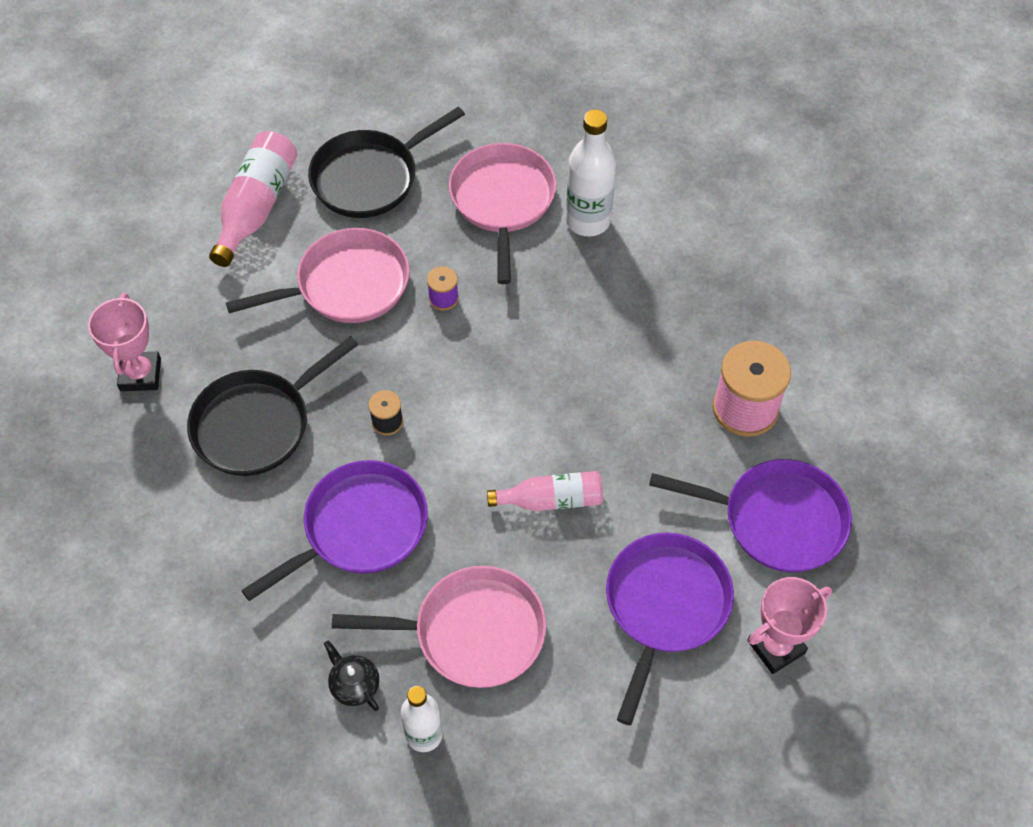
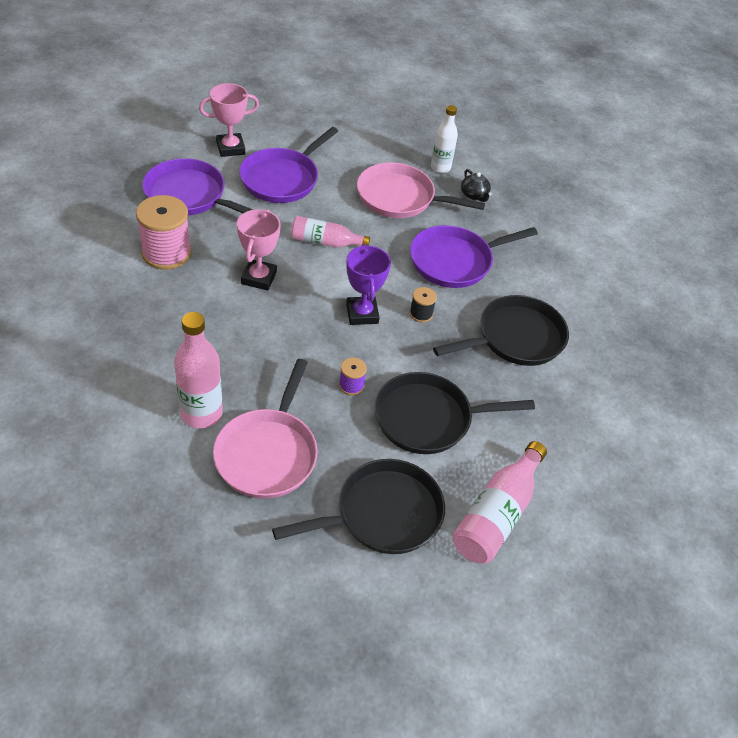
camera: 170 degrees left, 10 degrees down
pink trophy [88,293,161,391] -> pink trophy moved to [237,209,281,291]
pink pan [226,228,409,323] -> black pan [374,372,535,454]
white bottle [566,110,616,237] -> pink bottle [174,312,223,428]
none -> purple trophy [346,244,391,325]

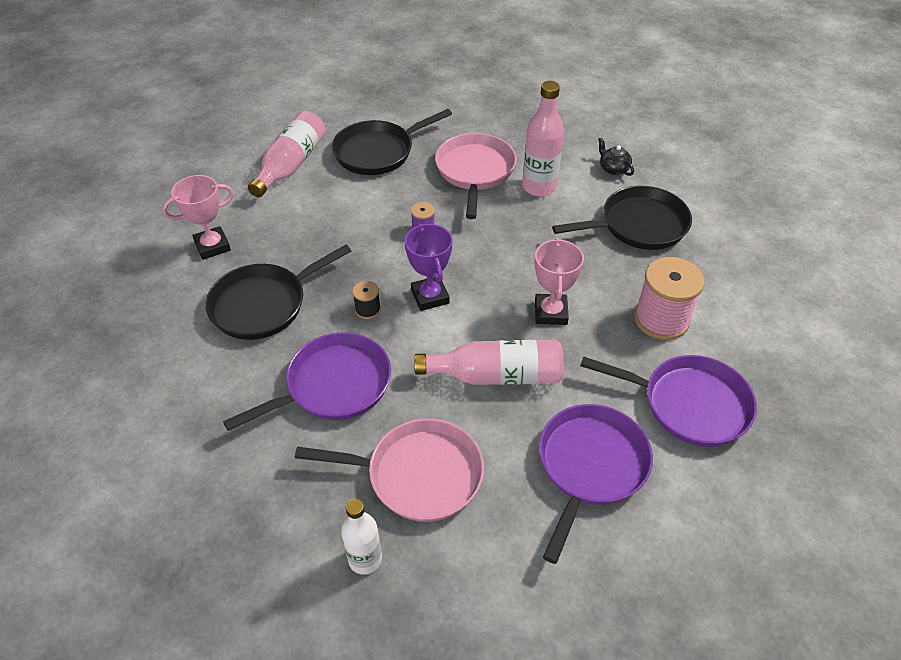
camera: 175 degrees right, 0 degrees up
pink trophy [199,83,259,157] -> pink trophy moved to [162,175,234,260]
pink bottle [291,216,370,248] -> pink bottle [414,340,564,385], size x1.50
black pan [374,372,535,454] -> black pan moved to [552,186,692,250]
black teapot [461,169,492,202] -> black teapot moved to [598,137,634,176]

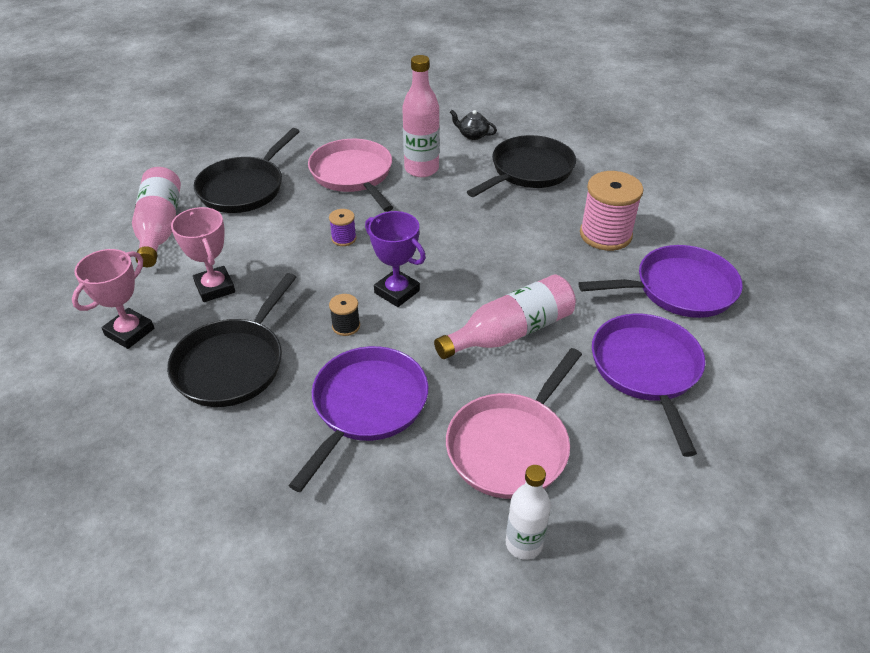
camera: 30 degrees left, 5 degrees down
pink pan [295,419,484,522] -> pink pan turned 150 degrees clockwise [446,348,582,499]
pink trophy [535,238,584,325] -> pink trophy moved to [171,207,235,302]

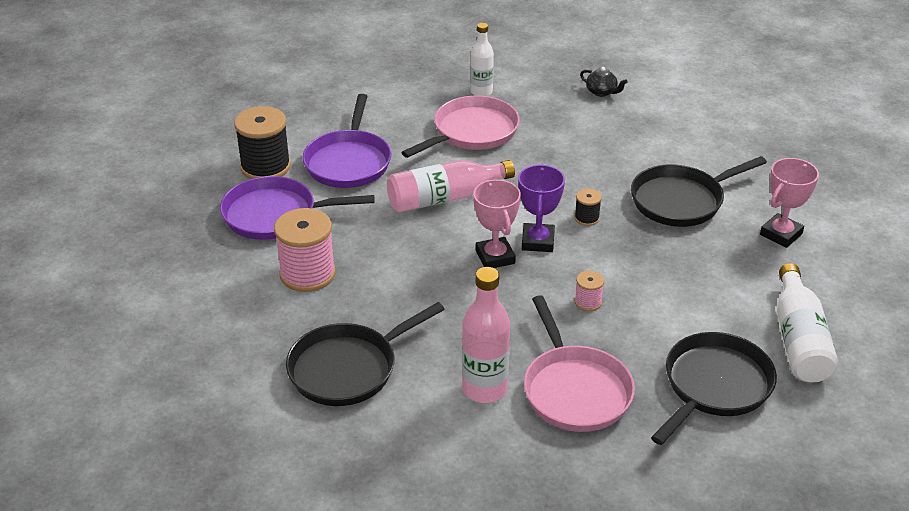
camera: 170 degrees left, 5 degrees down
pink bottle [132,167,181,267] -> white bottle [777,263,838,382]
black pan [167,273,296,407] -> black pan turned 150 degrees counterclockwise [631,156,767,227]
pink trophy [171,207,235,302] -> pink trophy moved to [473,180,521,268]
purple pan [288,346,428,492] -> none
purple spool [329,209,357,246] -> pink spool [575,271,604,311]
purple trophy [365,211,426,307] -> purple trophy turned 45 degrees clockwise [518,164,565,252]
black teapot [450,110,497,140] -> black teapot moved to [580,67,628,97]
none -> black spool [234,106,291,179]

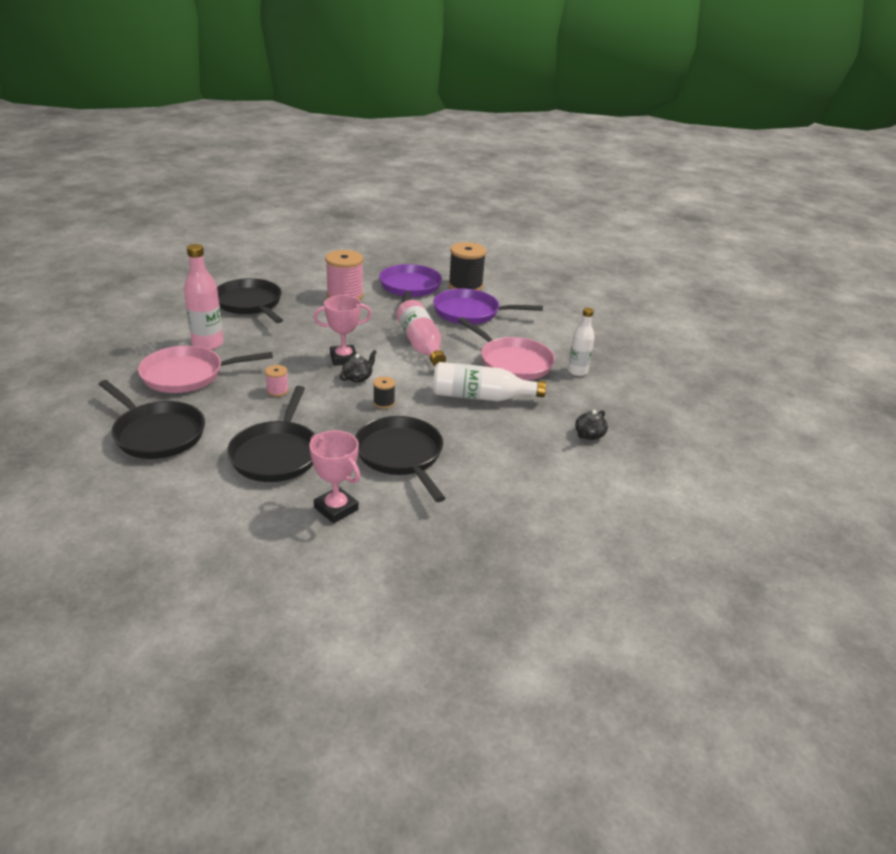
camera: 90 degrees right, 5 degrees down
purple trophy [518,164,565,252] -> black teapot [340,350,377,382]
white bottle [777,263,838,382] -> white bottle moved to [433,362,546,401]
none -> black pan [227,386,315,482]

